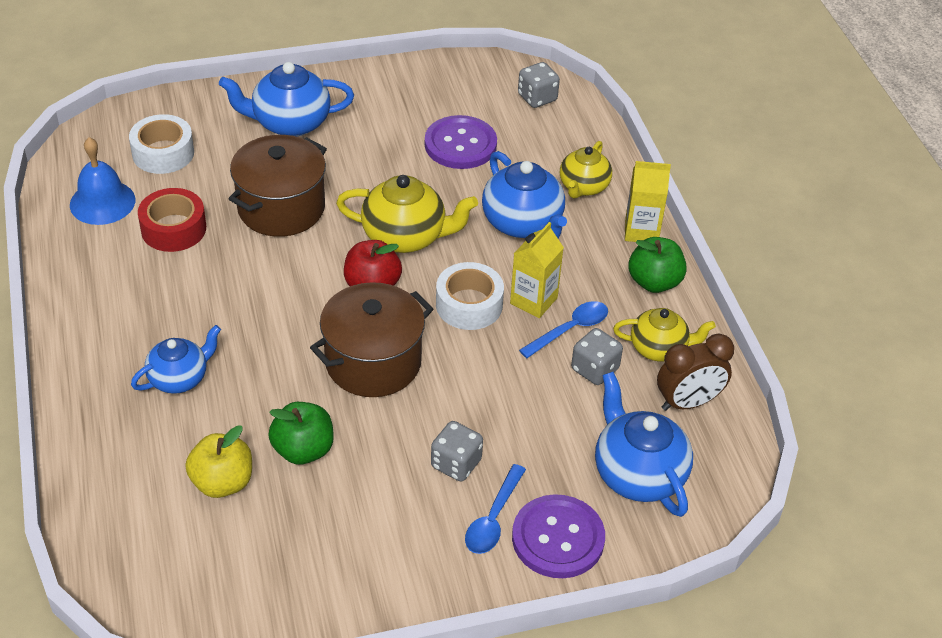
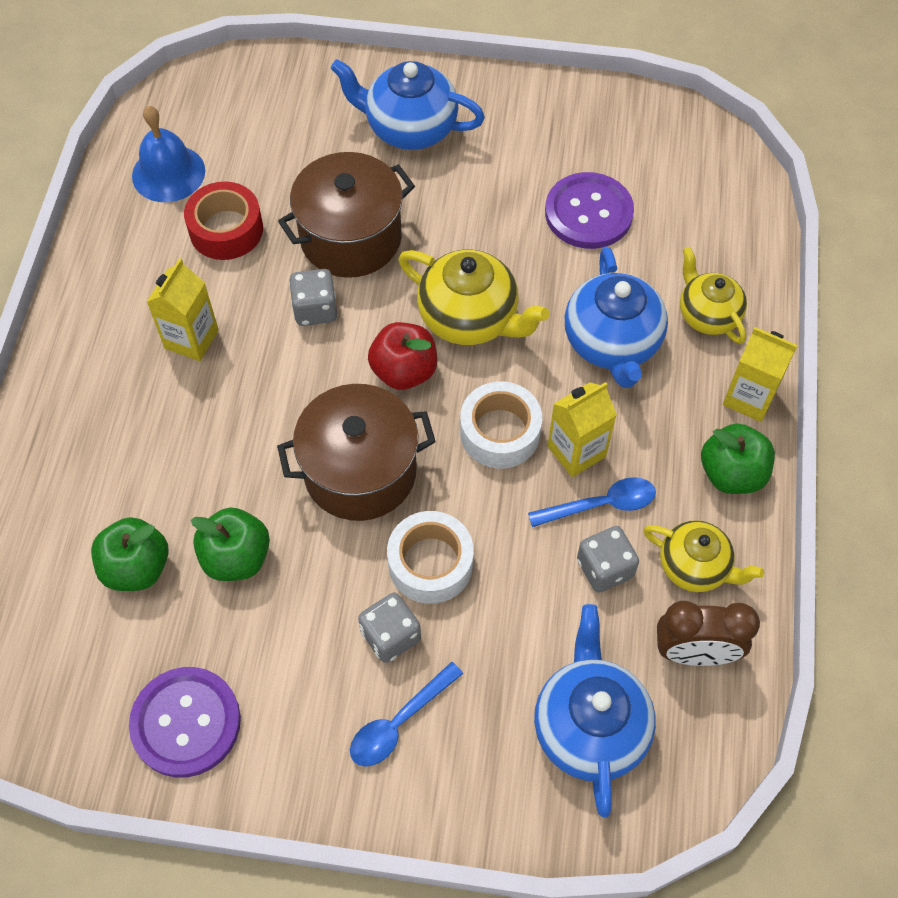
camera: 25 degrees right, 15 degrees up
white tape [129,114,194,174] -> white tape moved to [387,511,474,604]
blue teapot [131,325,221,394] -> none
yellow apple [185,425,252,498] -> green apple [91,517,169,591]
purple button [512,494,605,578] -> purple button moved to [129,667,241,778]
grey dice [518,62,560,108] -> grey dice moved to [289,269,337,326]
yellow teapot [560,141,612,199] -> yellow teapot turned 105 degrees clockwise [680,247,747,344]
none -> yellow carton [147,258,219,361]

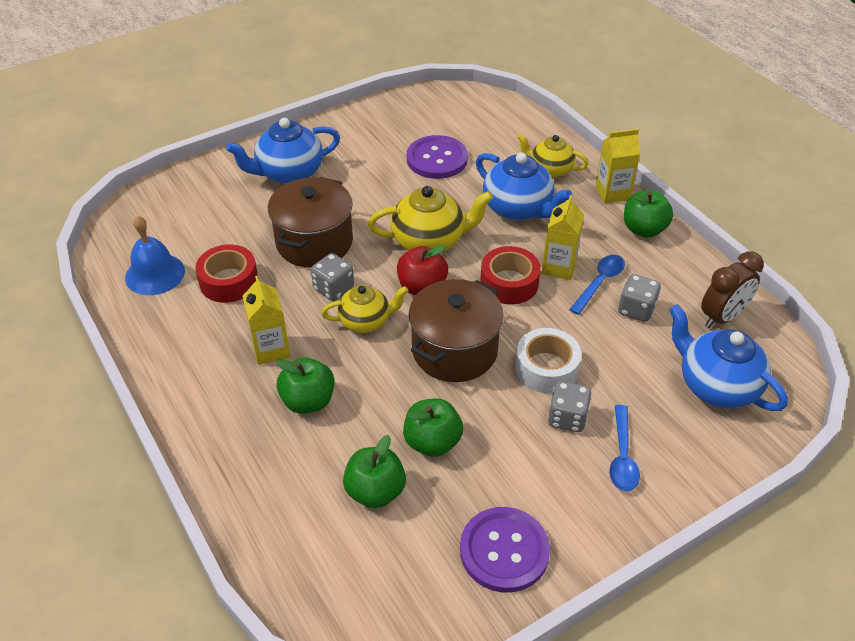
camera: 40 degrees left, 15 degrees down
white tape [460,381,542,468] -> red tape [480,246,541,305]
yellow teapot [643,520,764,592] -> yellow teapot moved to [321,285,408,333]
none -> green apple [276,358,335,413]

